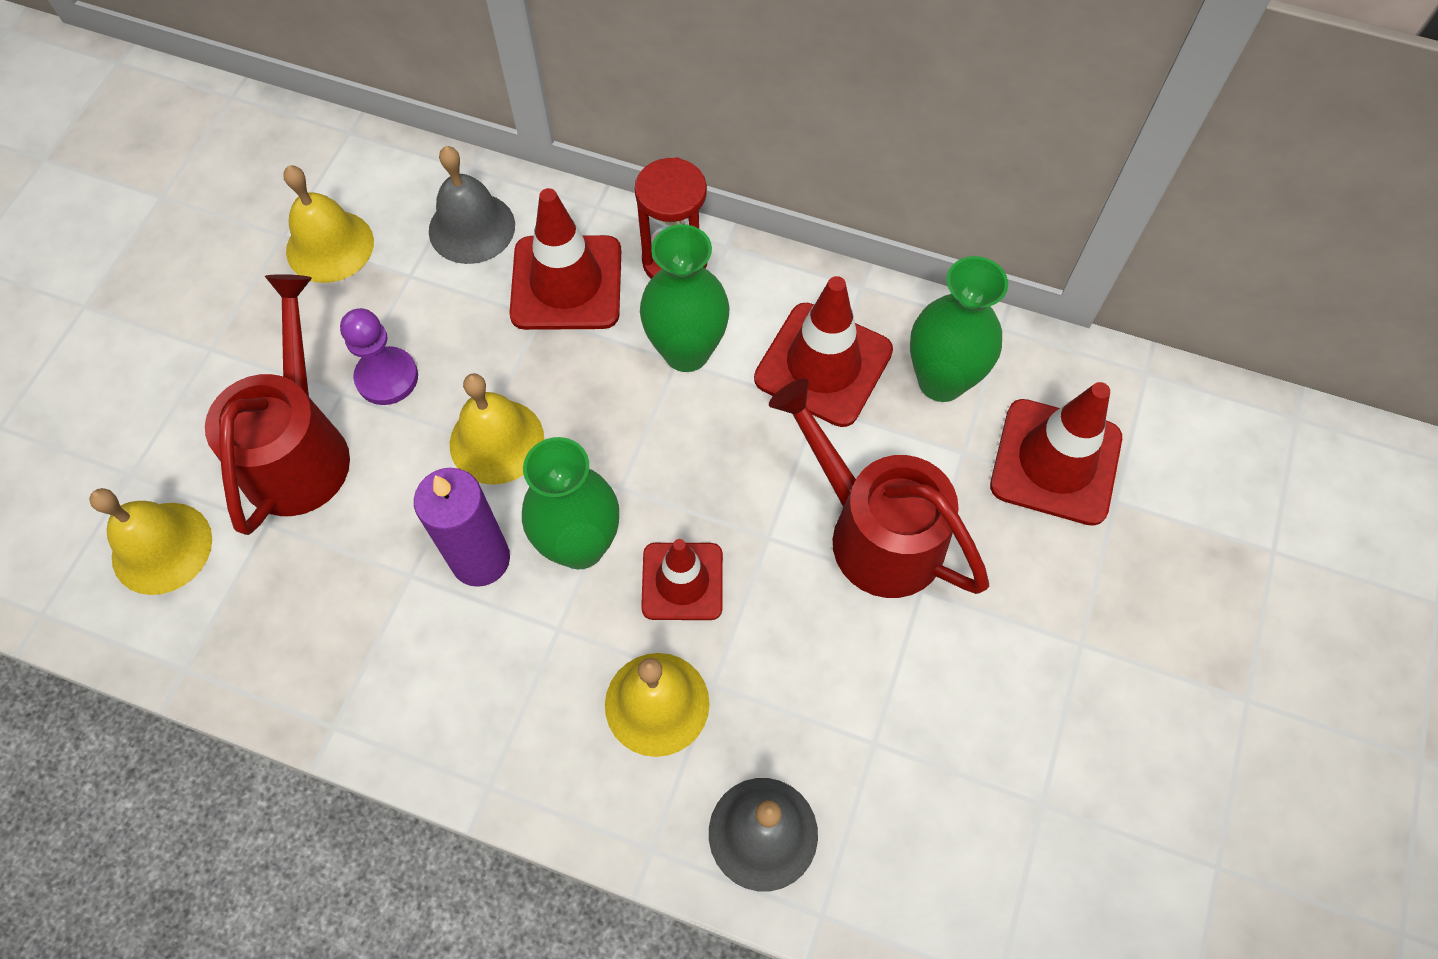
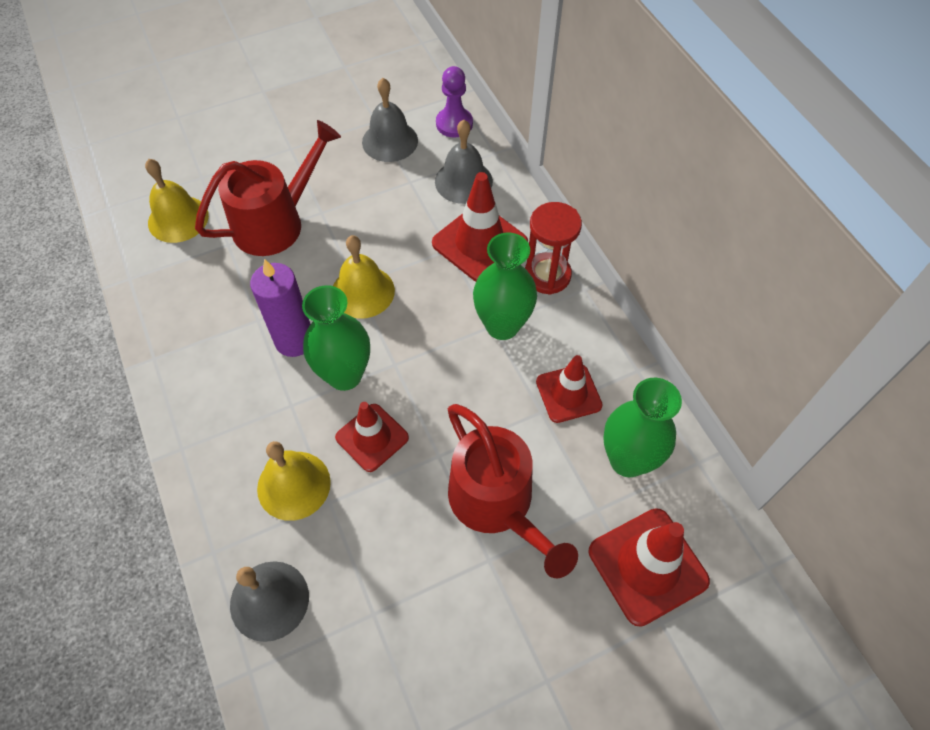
camera: 45 degrees right, 5 degrees down
yellow bell [283,166,374,283] -> grey bell [362,78,418,162]
purple pawn [340,308,418,405] -> purple pawn moved to [436,66,473,137]
red traffic cone [754,276,893,427] -> red traffic cone [536,355,603,423], size x0.66
red watering can [769,379,989,598] -> red watering can turned 150 degrees clockwise [448,404,578,578]

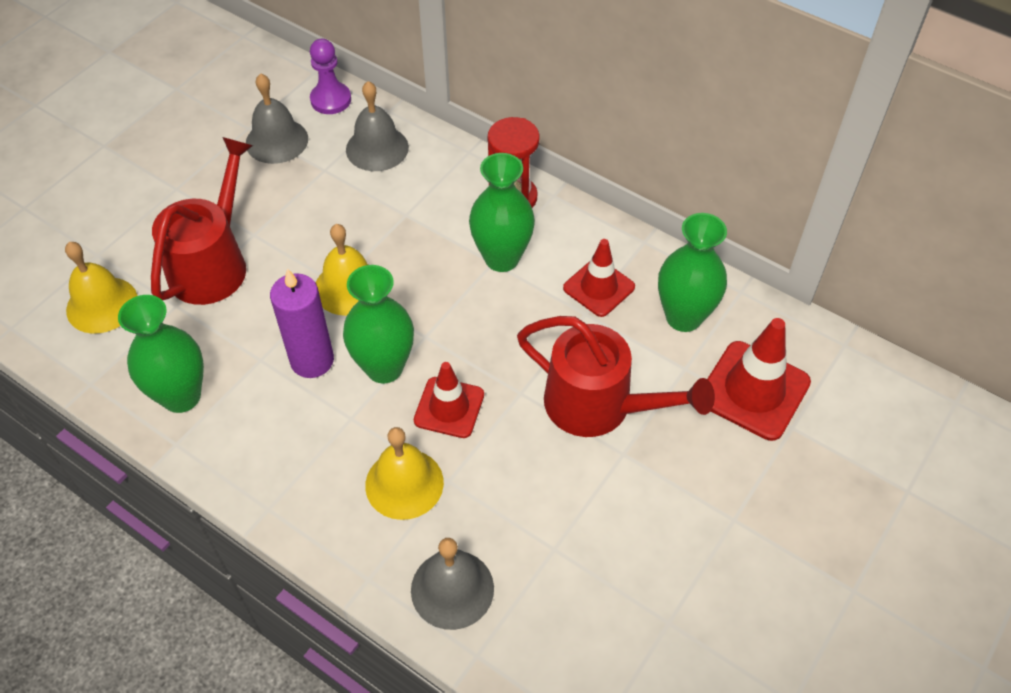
camera: 30 degrees left, 5 degrees down
red traffic cone [432,172,528,281] -> none
none -> green vase [118,295,204,413]

